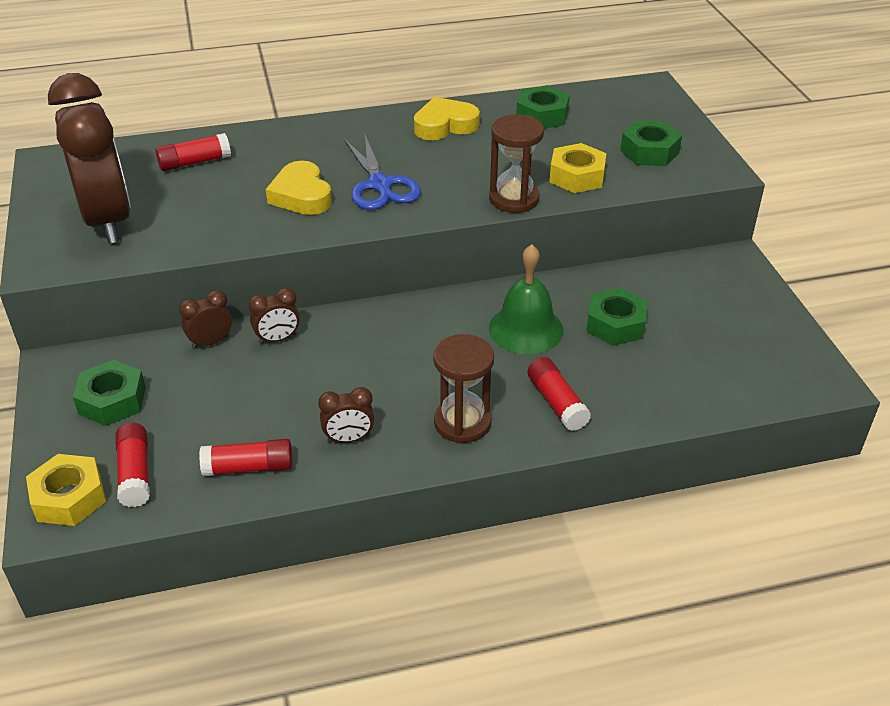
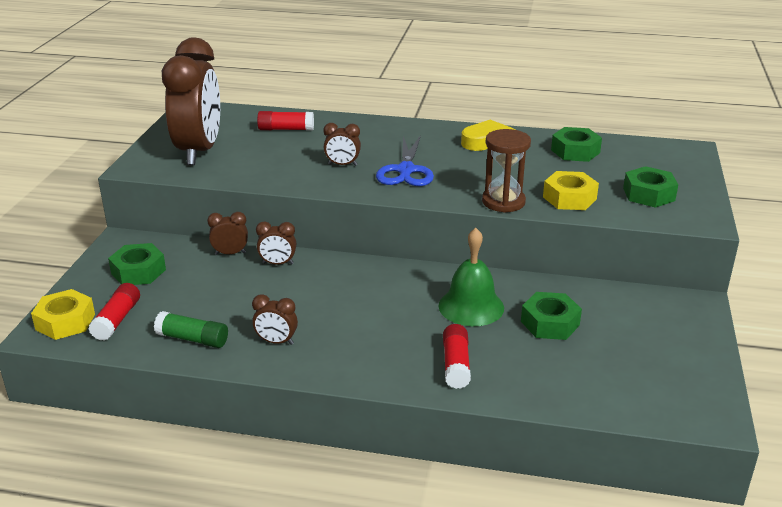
camera: 25 degrees right, 10 degrees down
red glue stick [199,439,292,476] -> green glue stick [154,311,228,348]
yellow heart [266,161,332,215] -> brown clock [324,123,361,166]
brown hourglass [433,334,494,443] -> none

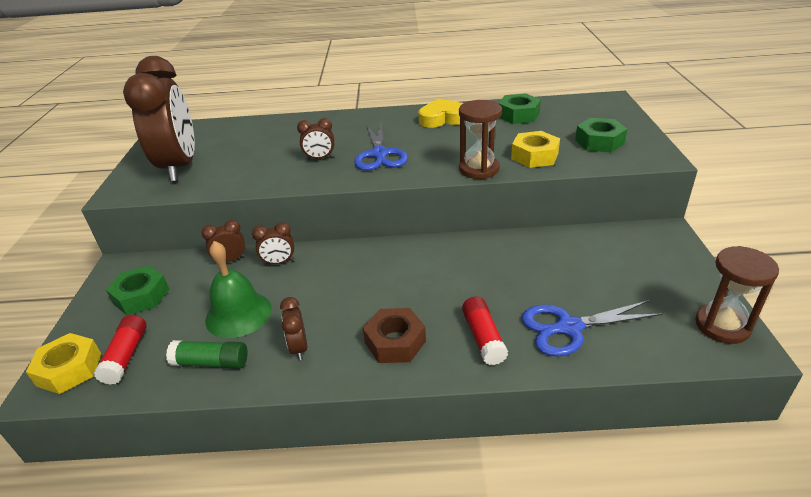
camera: 10 degrees left, 5 degrees up
brown clock [252,294,298,345] -> brown clock turned 75 degrees clockwise [280,297,307,360]
red glue stick [257,111,314,131] -> none
green bell [439,228,504,326] -> green bell moved to [205,241,272,338]
green nut [521,292,582,340] -> none
none -> brown nut [363,308,426,363]
none -> blue scissors [522,300,663,357]
none -> brown hourglass [695,246,779,344]

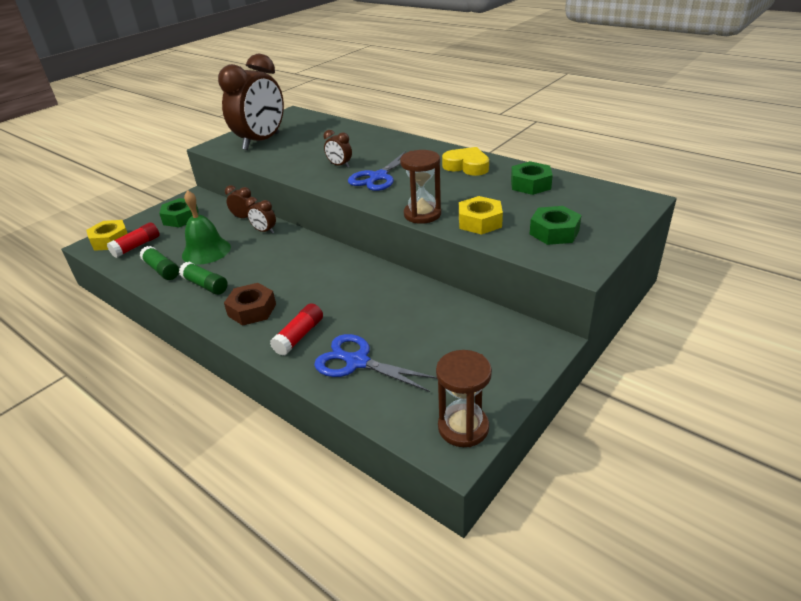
camera: 40 degrees right, 0 degrees up
brown clock [280,297,307,360] -> green glue stick [179,262,228,295]

